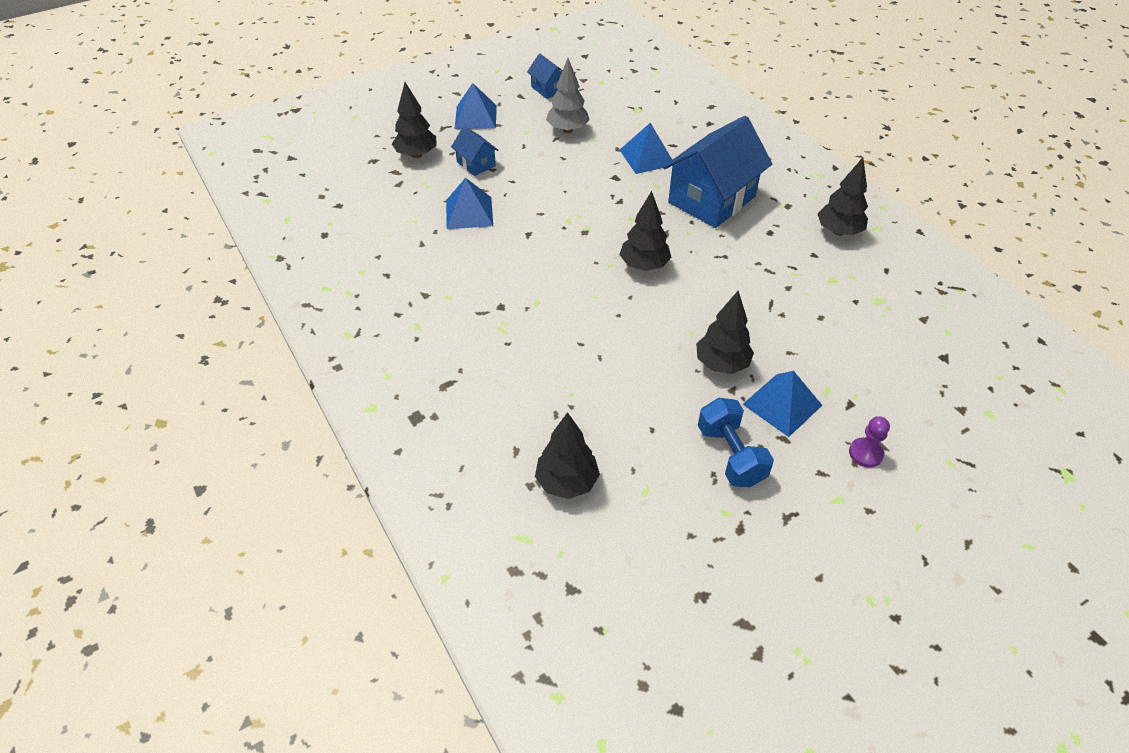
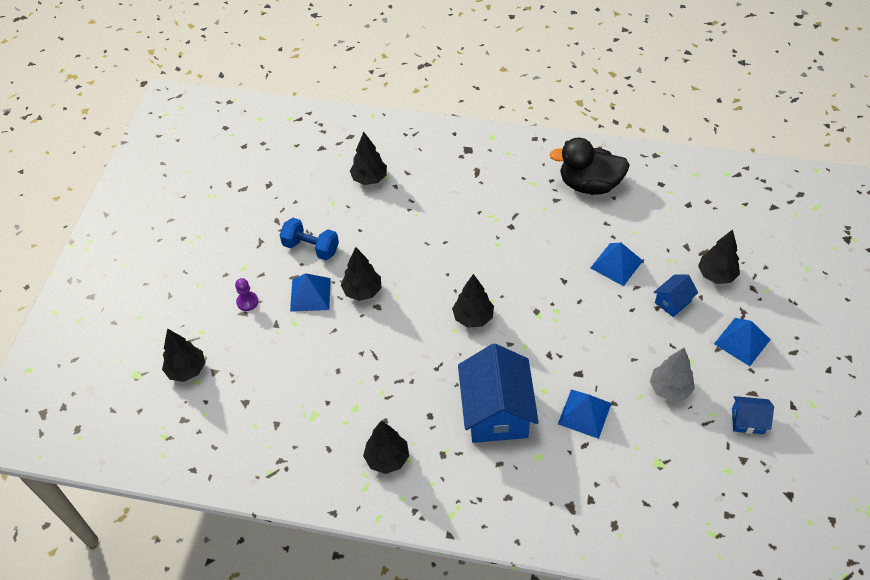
camera: 135 degrees right, 5 degrees up
blue house [451,127,499,176] -> blue house turned 45 degrees counterclockwise [654,275,698,317]
none -> black tree [162,328,205,382]
none -> black duck [549,138,630,194]

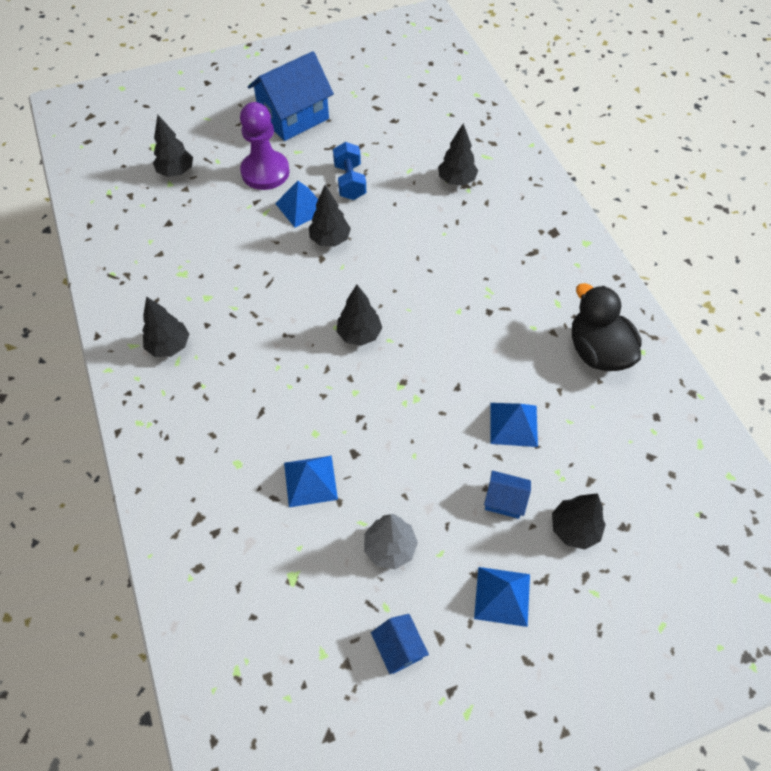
camera: 55 degrees right, 5 degrees up
purple pawn [235,278,259,311] -> purple pawn [240,102,290,190], size x2.29
blue house [458,344,539,443] -> blue house moved to [248,51,334,141]

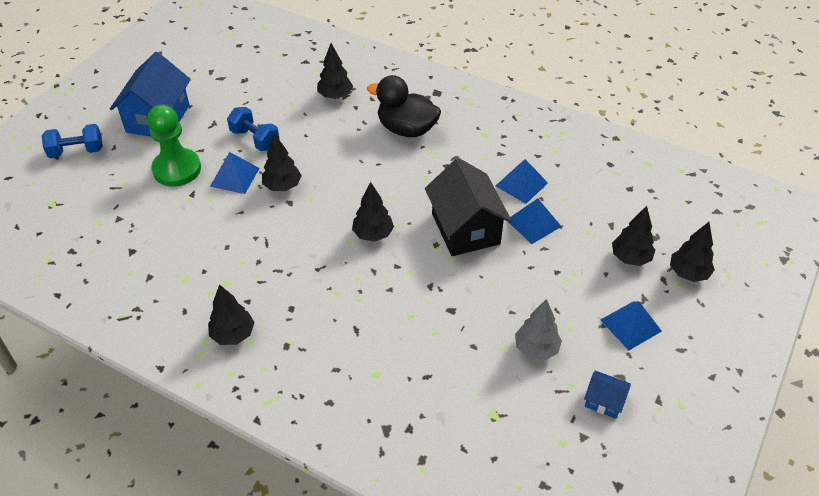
camera: 40 degrees left, 10 degrees down
black tree [153,115,193,177] -> black tree moved to [670,222,715,282]
purple pawn [240,102,290,190] -> green pawn [147,105,201,187]
blue pyramid [284,456,338,507] -> blue pyramid moved to [496,159,548,204]
blue house [484,471,531,519] -> none
black duck [572,283,642,371] -> black duck moved to [367,75,441,137]
none -> blue dumbbell [42,124,103,158]
none -> black house [425,158,512,256]

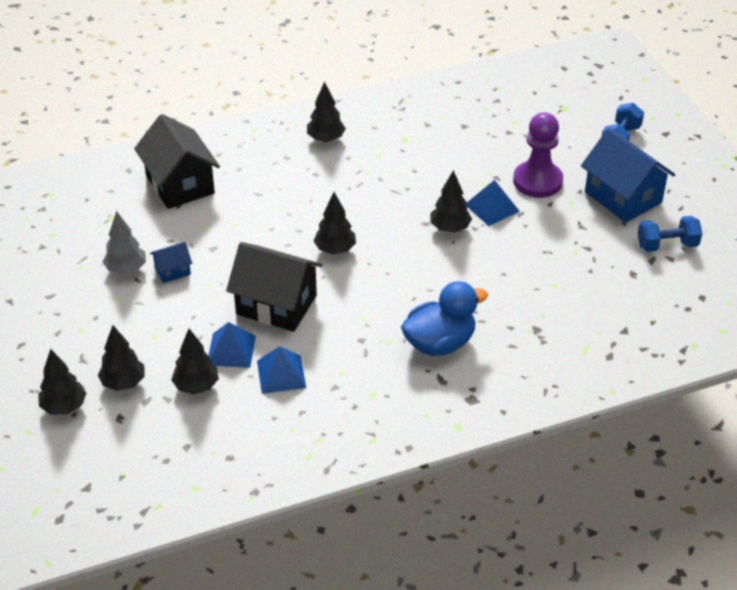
camera: 130 degrees right, 5 degrees down
green pawn [147,105,201,187] -> purple pawn [513,112,563,198]
blue dumbbell [227,107,279,151] -> blue dumbbell moved to [638,216,702,252]
black tree [317,43,353,99] -> black tree moved to [171,329,219,394]
black duck [367,75,441,137] -> blue duck [401,281,488,356]
blue house [584,370,631,419] -> blue house moved to [150,242,192,283]
blue pyramid [600,301,662,350] -> none
none -> black house [134,114,220,209]

